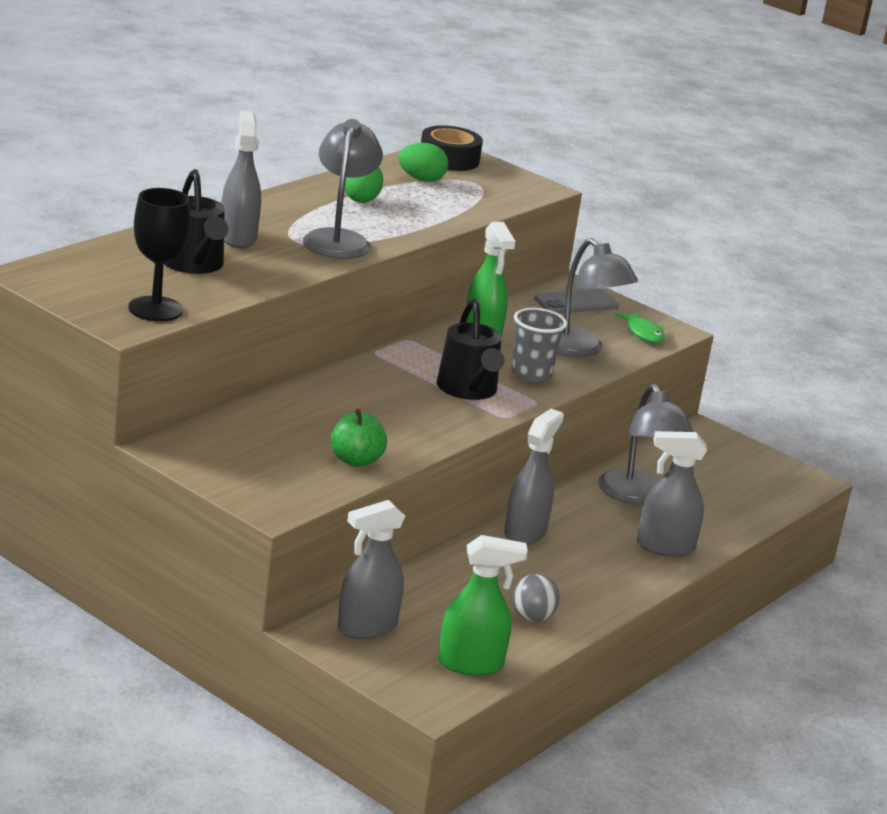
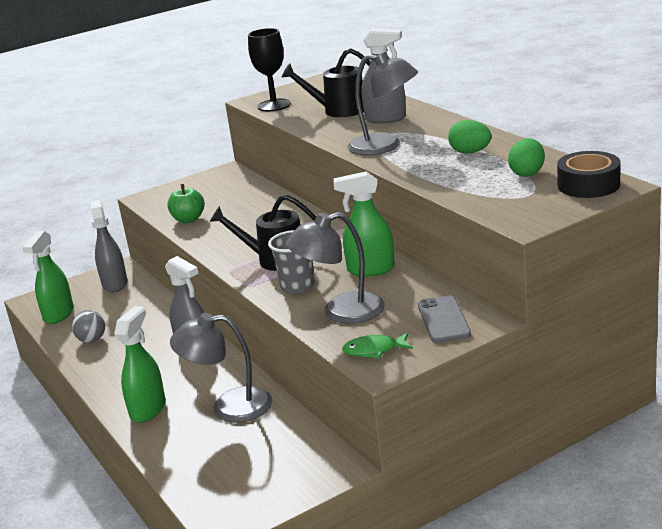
camera: 115 degrees right, 0 degrees up
grey spray bottle [637,431,707,557] -> green spray bottle [114,306,166,423]

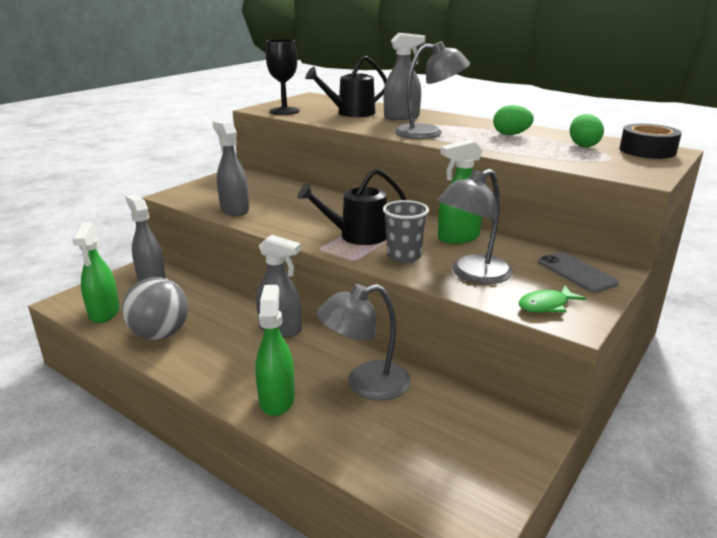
camera: 25 degrees left, 0 degrees up
grey ball [72,310,105,343] -> grey ball [122,277,188,340], size x1.77
green apple [167,184,205,223] -> grey spray bottle [212,120,249,216]

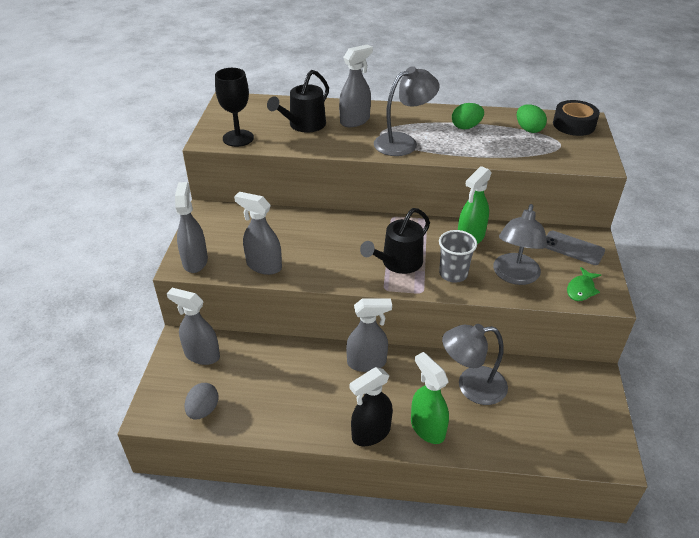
camera: 30 degrees left, 15 degrees up
green spray bottle [73,222,119,323] -> grey egg [184,383,219,420]
grey ball [122,277,188,340] -> none
grey lamp [317,284,411,400] -> grey lamp turned 45 degrees clockwise [442,324,508,405]
none -> grey spray bottle [175,182,208,273]
none -> black spray bottle [350,367,393,446]

